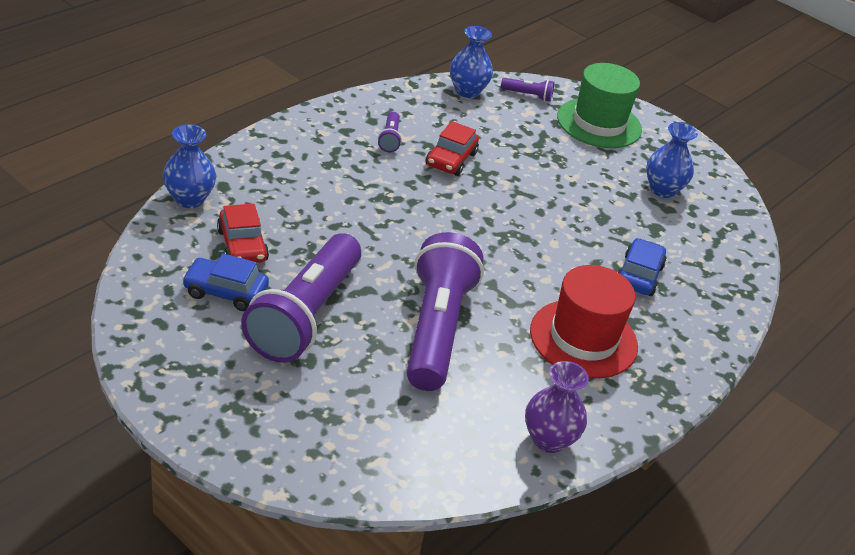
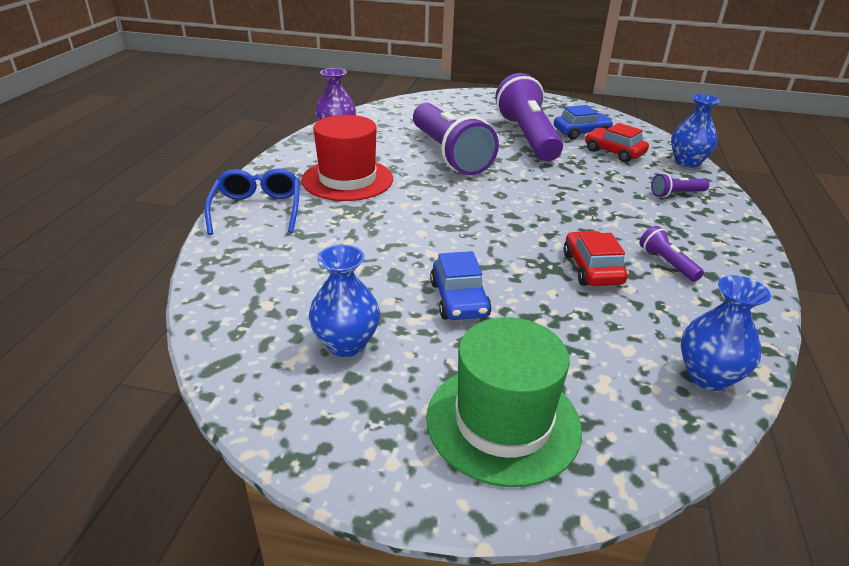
camera: 155 degrees right, 5 degrees down
purple flashlight [501,78,554,102] -> purple flashlight moved to [651,173,709,198]
blue car [618,238,667,296] -> blue car moved to [430,251,492,320]
none -> blue glasses [205,169,300,235]

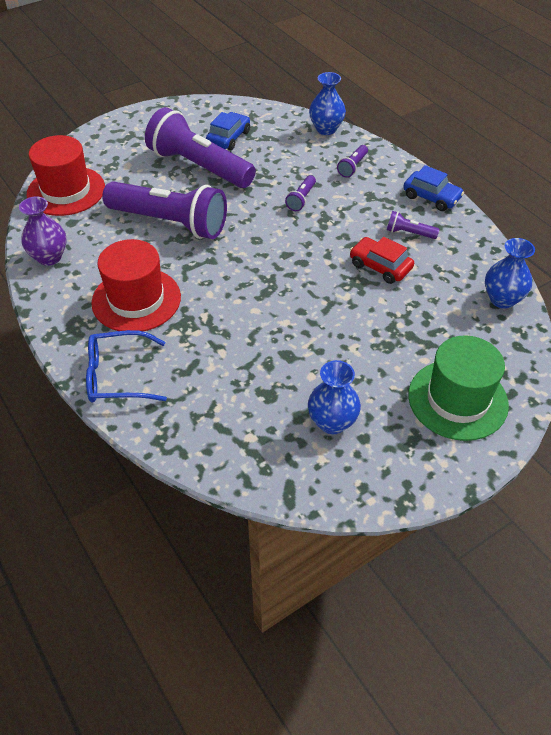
camera: 45 degrees left, 15 degrees up
blue glasses [205,169,300,235] -> blue glasses turned 45 degrees counterclockwise [86,330,167,403]
blue car [430,251,492,320] -> blue car moved to [403,165,464,211]
red car [585,123,649,162] -> none
none -> red hat [26,135,105,216]
none -> purple flashlight [285,175,316,211]

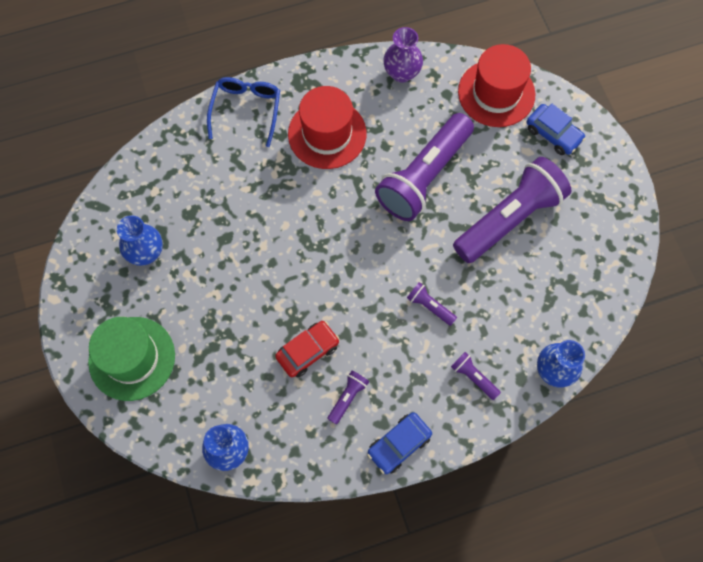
camera: 105 degrees right, 20 degrees up
blue car [206,112,250,150] -> blue car moved to [527,104,586,155]

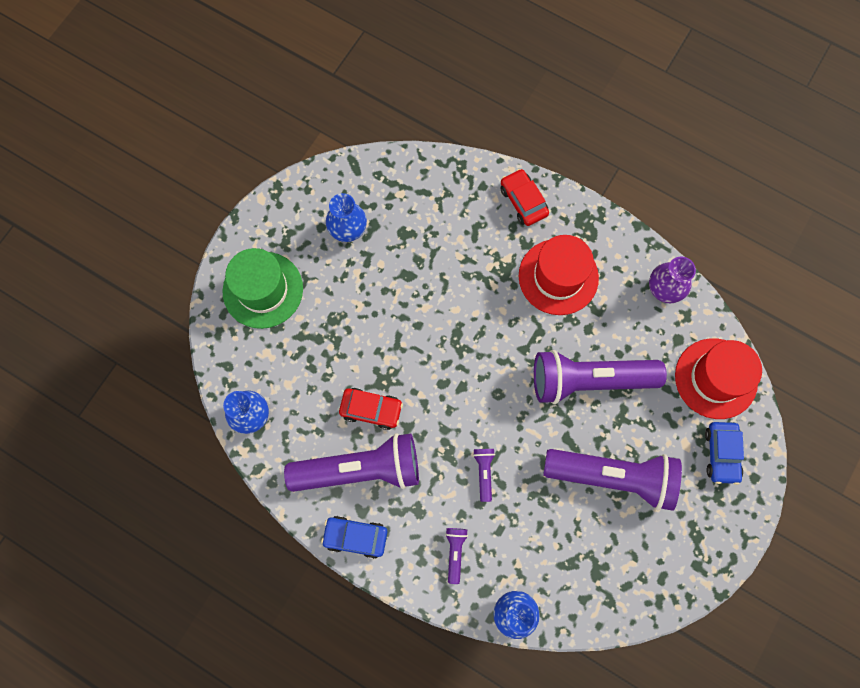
camera: 50 degrees right, 5 degrees up
blue glasses [207,77,280,147] -> red car [500,169,549,226]
purple flashlight [327,371,369,425] -> purple flashlight [284,433,419,492], size x2.46

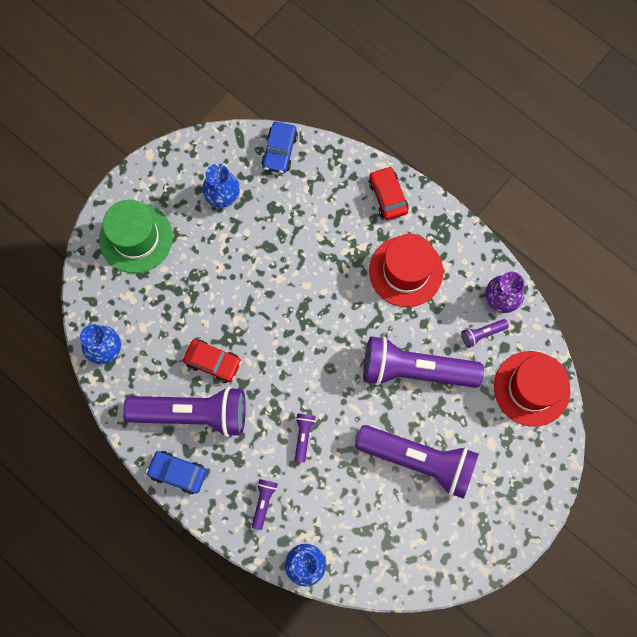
camera: 10 degrees right, 0 degrees up
blue car [705,422,744,485] -> blue car moved to [261,122,298,173]
none -> purple flashlight [461,319,509,348]

